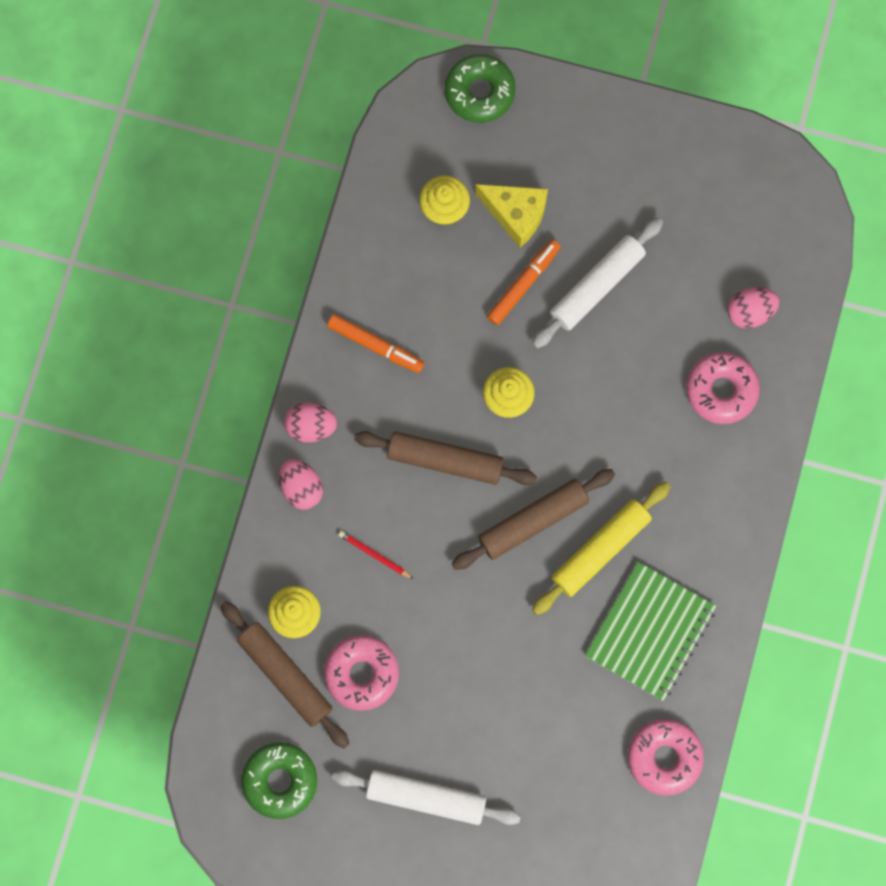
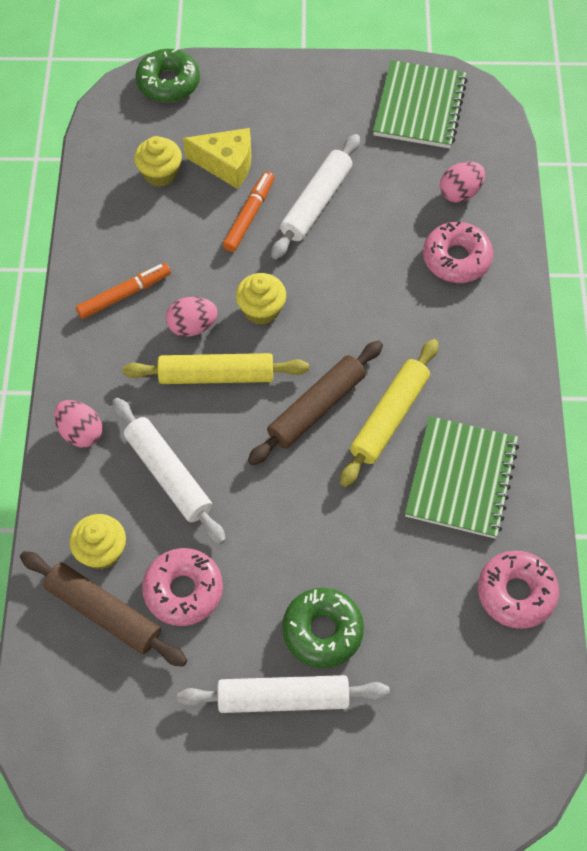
camera: 15 degrees left, 15 degrees down
green donut [241,742,317,819] -> green donut moved to [282,588,364,668]
pink egg [284,403,337,443] -> pink egg moved to [166,297,218,337]
orange marker [327,314,424,373] -> orange marker turned 45 degrees counterclockwise [76,263,171,319]
red pencil [338,531,414,579] -> white rolling pin [112,398,226,545]
brown rolling pin [354,431,537,485] -> yellow rolling pin [122,353,309,384]
none -> green notebook [373,60,467,148]

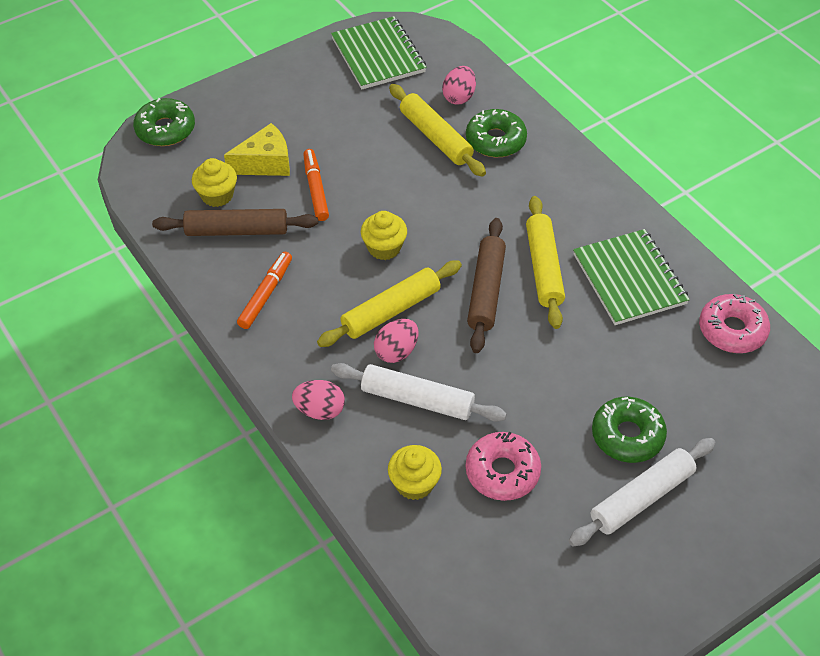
camera: 35 degrees left, 10 degrees down
brown rolling pin [20,551,187,667] -> brown rolling pin moved to [152,209,318,236]
pink egg [166,297,218,337] -> pink egg moved to [374,319,418,363]
white rolling pin [271,134,360,259] -> none
pink donut [423,221,493,283] -> green donut [466,109,527,157]
none -> yellow rolling pin [389,84,486,177]

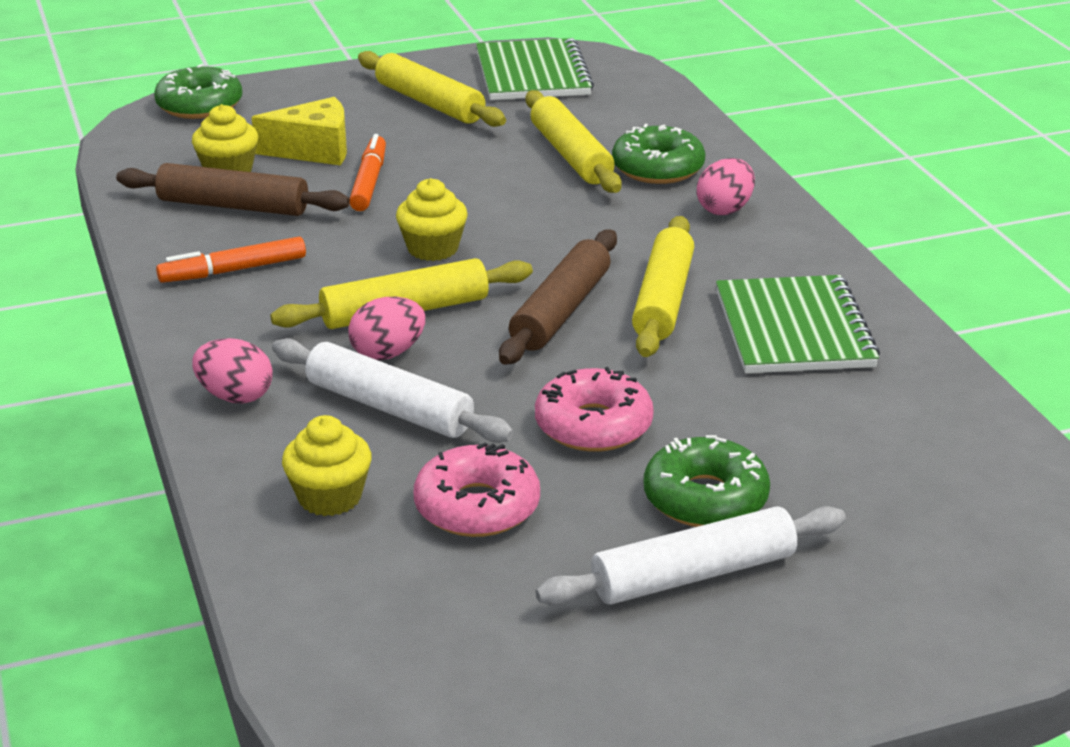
camera: 15 degrees right, 20 degrees down
orange marker [237,252,292,329] -> orange marker turned 150 degrees counterclockwise [156,237,306,283]
pink egg [442,66,476,104] -> pink egg moved to [697,158,755,215]
pink donut [699,294,770,353] -> pink donut moved to [535,367,654,452]
none -> yellow rolling pin [358,51,506,127]

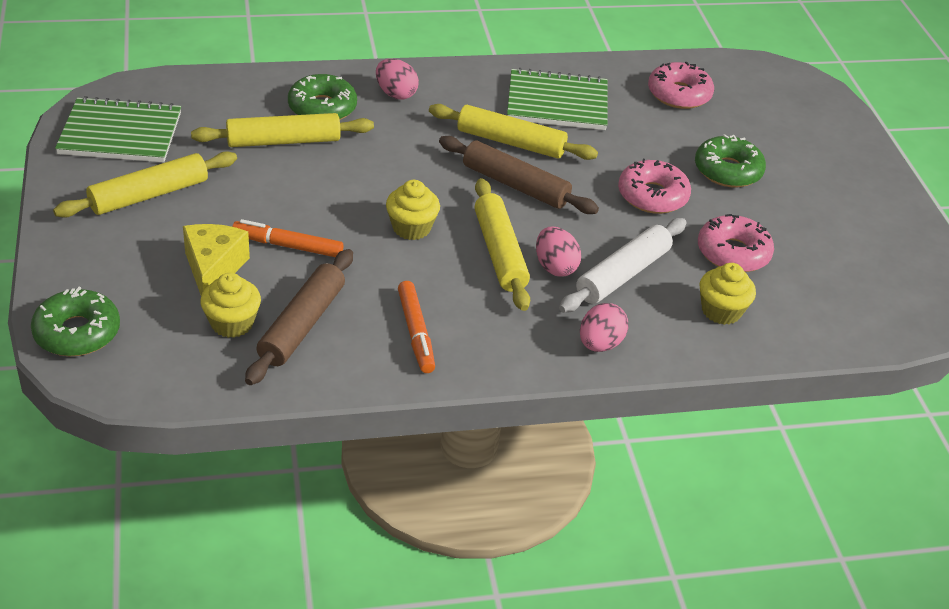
camera: 85 degrees left, 10 degrees up
white rolling pin [536,506,846,605] -> none
none -> pink donut [648,62,714,109]

